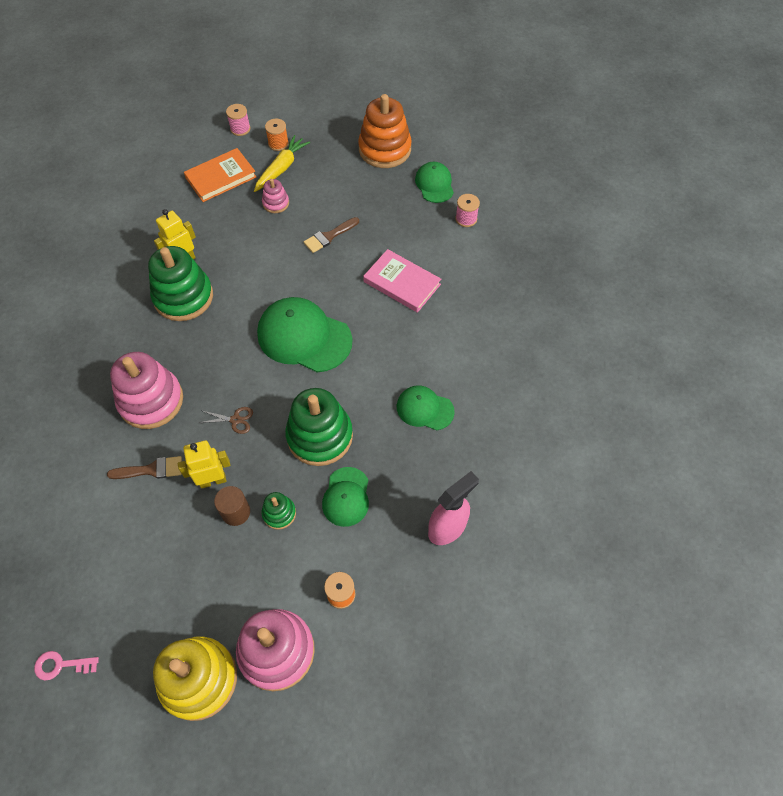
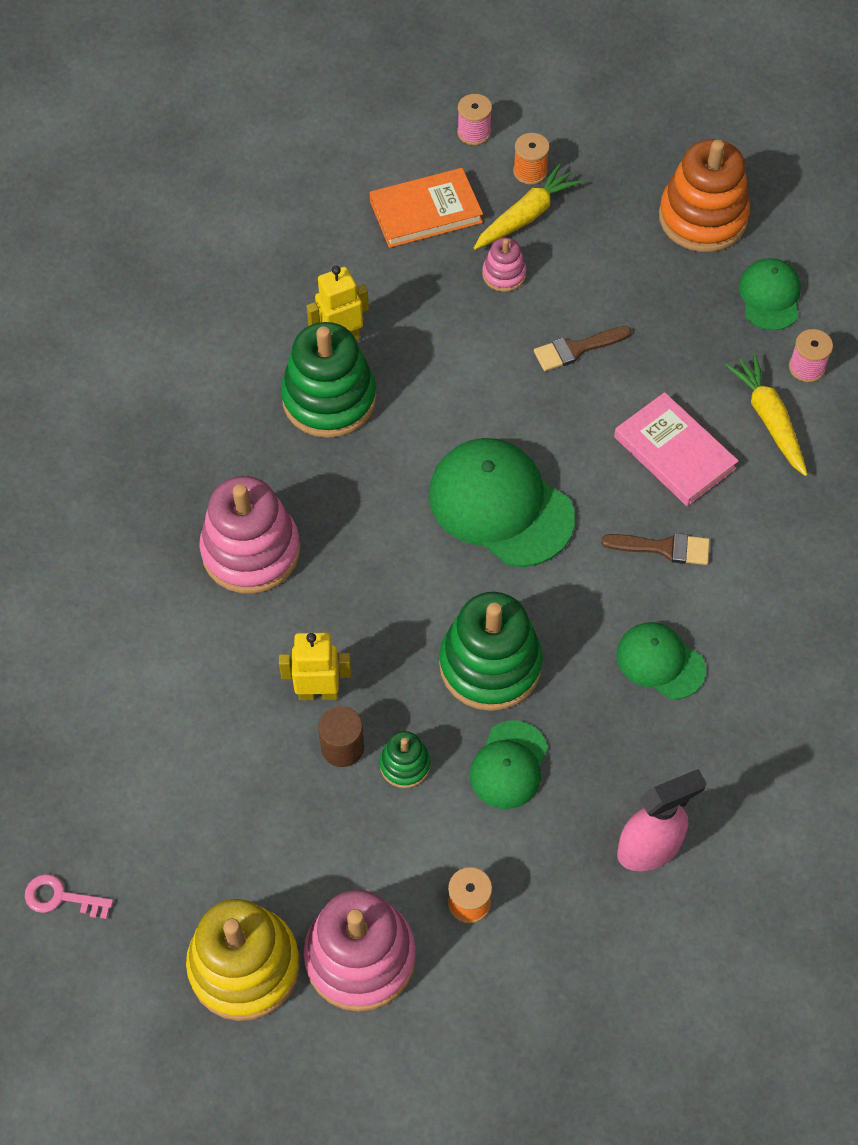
camera: 15 degrees right, 0 degrees up
brown brush [107,456,182,479] -> brown brush moved to [601,533,710,565]
brown scissors [199,407,253,434] -> none
none -> yellow carrot [725,354,808,476]

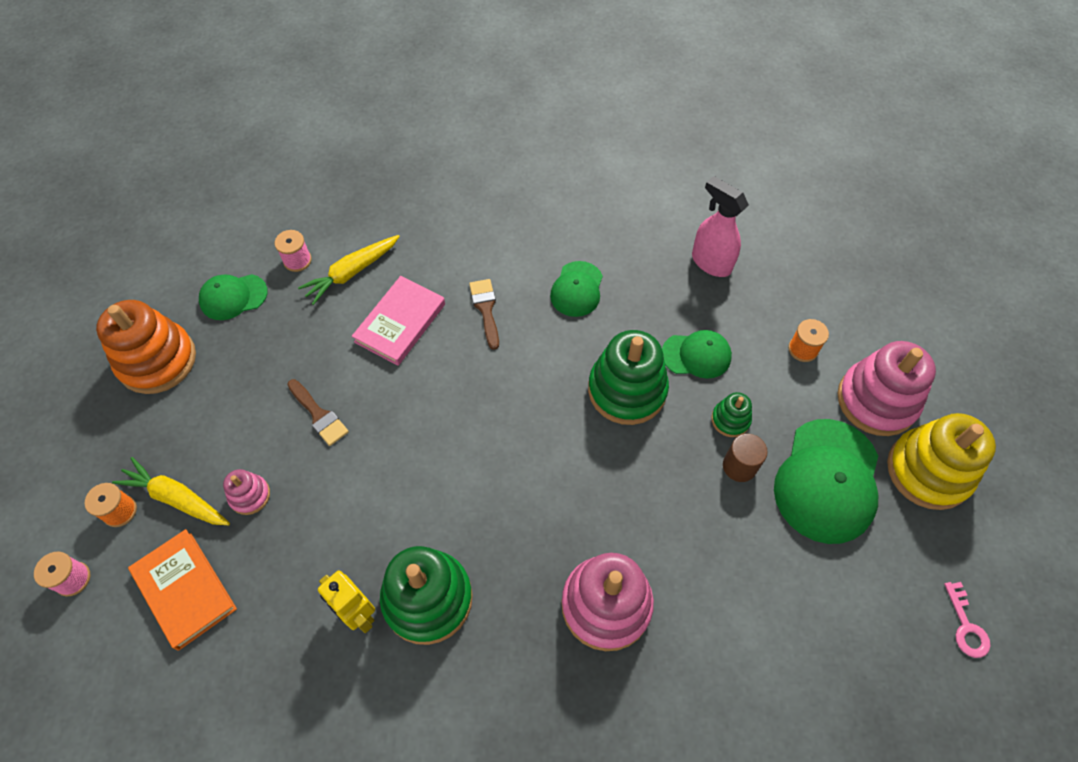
camera: 110 degrees left, 0 degrees up
yellow robot [279,633,351,700] -> none
green cap [429,438,575,567] -> green cap moved to [774,419,878,544]

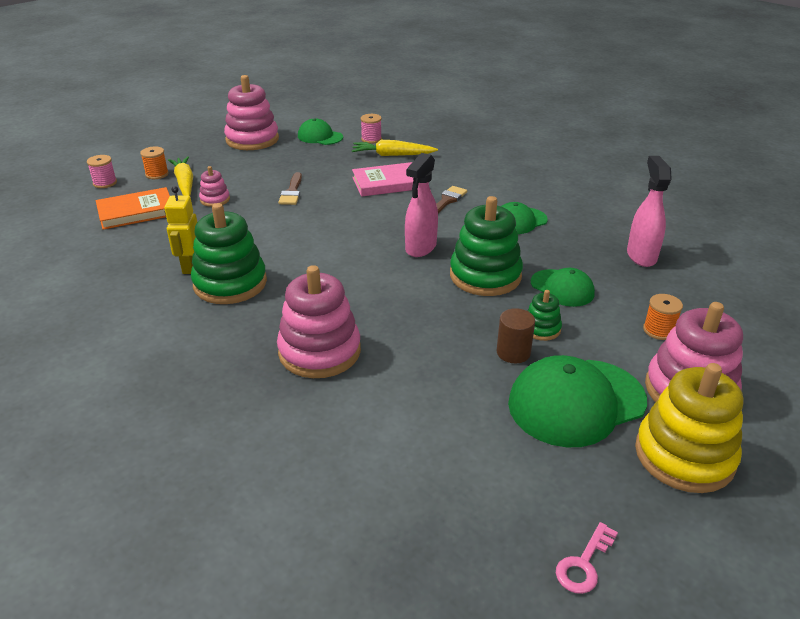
camera: 45 degrees right, 25 degrees down
orange stacking toy [96,300,196,394] -> pink stacking toy [224,75,279,150]
orange book [128,529,237,650] -> orange book turned 60 degrees clockwise [96,187,170,230]
none -> pink spray bottle [405,153,438,257]

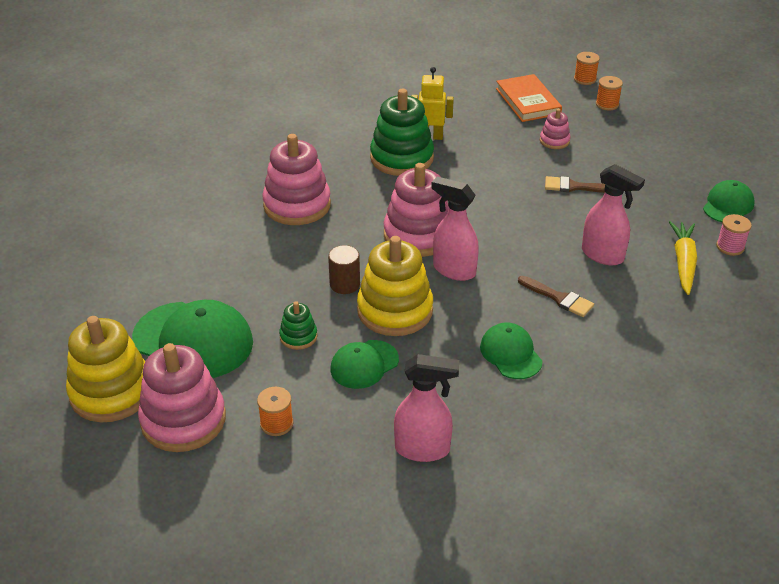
camera: 95 degrees right, 5 degrees up
pink spool [87,155,117,188] -> orange spool [574,52,600,85]
yellow carrot [168,156,193,196] -> none
pink stacking toy [224,75,279,150] -> pink stacking toy moved to [384,163,449,257]
pink book [352,162,413,197] -> pink spray bottle [582,164,645,266]
green stacking toy [450,196,523,296] -> yellow stacking toy [357,236,433,336]
brown cylinder [497,308,535,363] -> brown cylinder moved to [328,245,360,294]
green cap [508,355,647,447] -> green cap turned 135 degrees clockwise [132,300,253,378]
pink key [556,522,618,594] -> none

